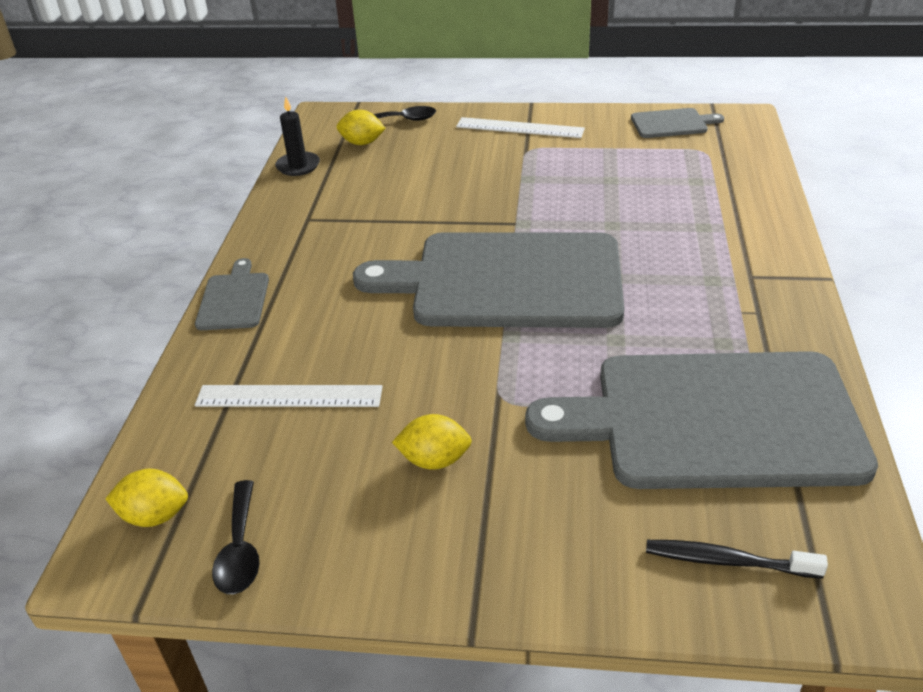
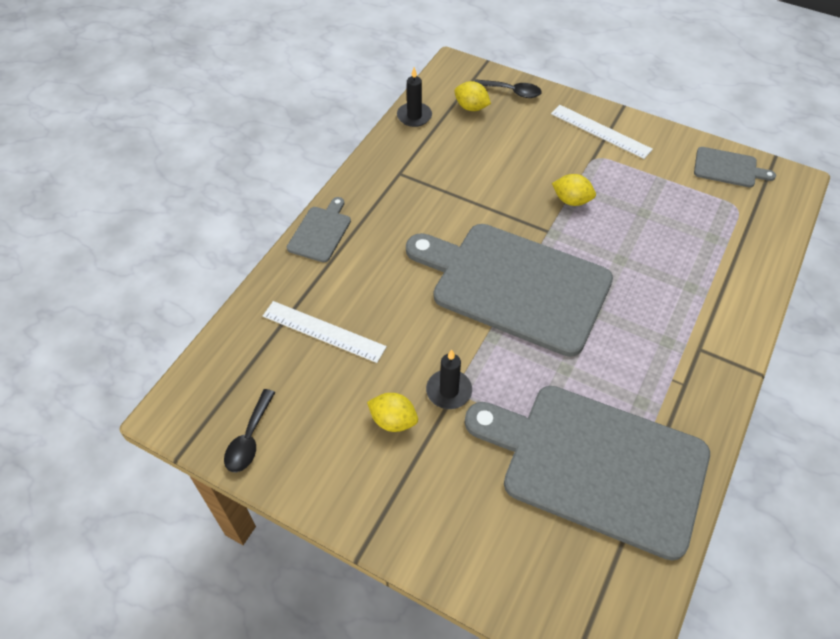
camera: 20 degrees right, 15 degrees up
yellow lemon [105,469,188,527] -> yellow lemon moved to [552,174,596,206]
black toothbrush [646,540,828,579] -> none
none -> black candle [426,350,472,409]

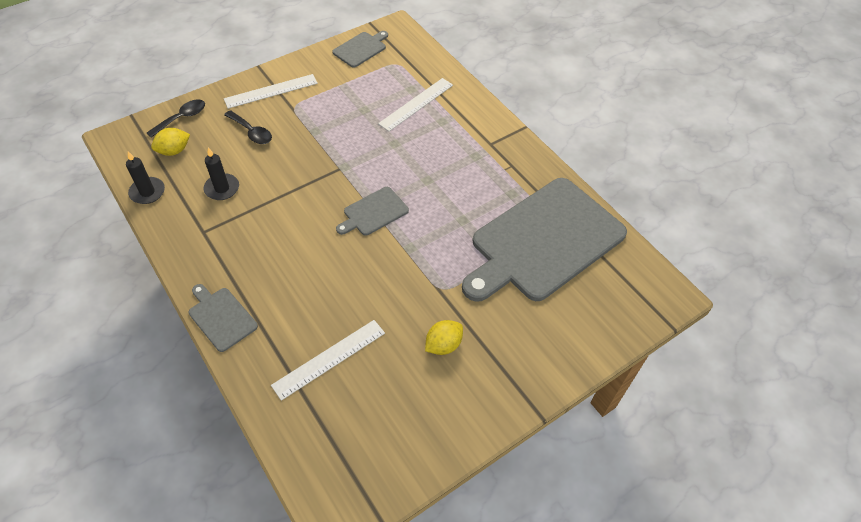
camera: 65 degrees left, 0 degrees up
black spoon [224,389,275,472] -> black spoon moved to [224,110,272,144]
grey cutting board [406,224,613,357] -> grey cutting board [336,187,409,236], size x0.42
black candle [426,350,472,409] -> black candle moved to [204,148,239,200]
yellow lemon [552,174,596,206] -> none
none -> white ruler [378,78,453,131]

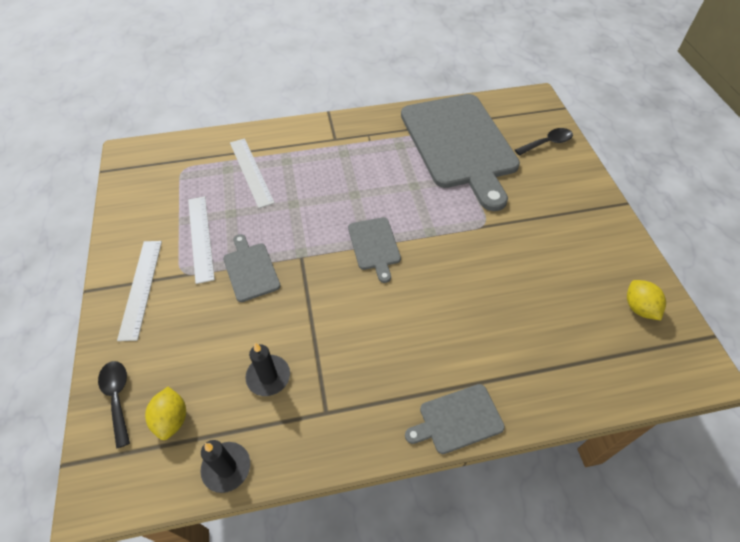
camera: 65 degrees left, 0 degrees up
black spoon [224,110,272,144] -> black spoon moved to [515,128,573,156]
white ruler [271,320,385,401] -> white ruler moved to [188,196,215,284]
grey cutting board [332,31,388,68] -> grey cutting board moved to [223,234,280,302]
yellow lemon [425,320,463,355] -> yellow lemon moved to [627,280,666,320]

